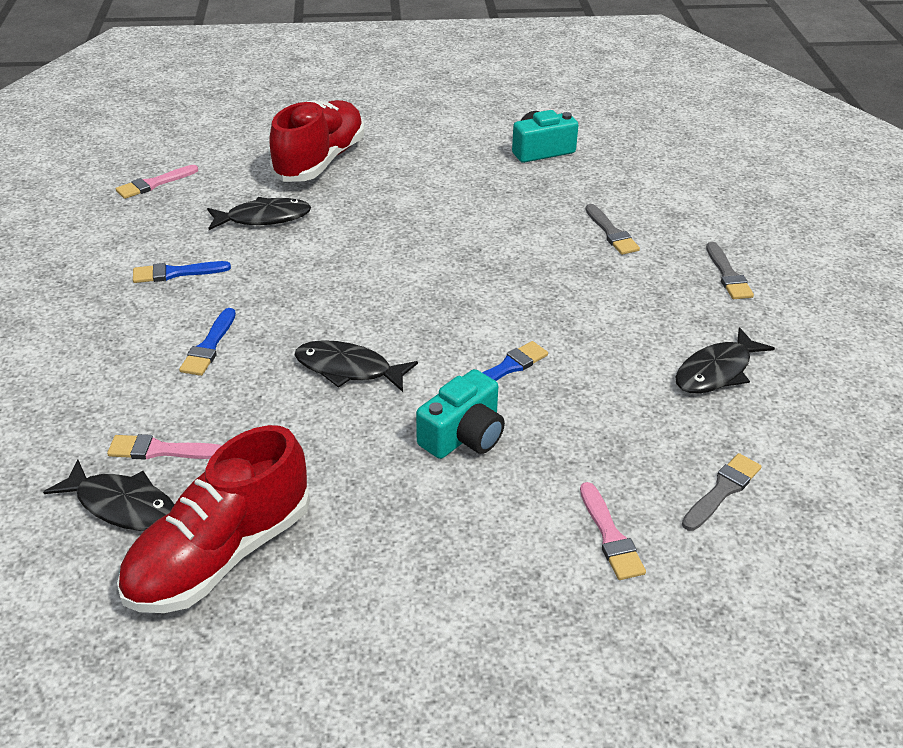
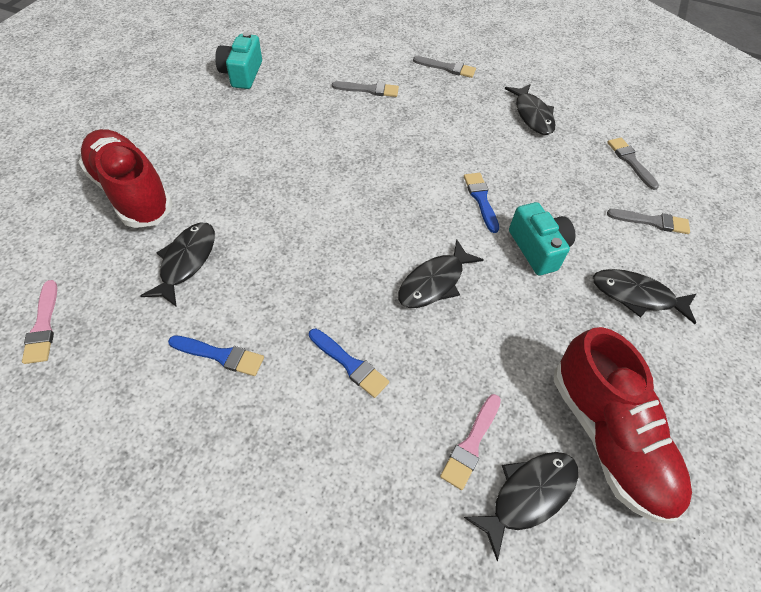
camera: 65 degrees left, 15 degrees up
blue brush [133,261,231,283] -> blue brush turned 90 degrees counterclockwise [168,335,264,376]
pink brush [580,482,646,580] -> grey brush [607,209,690,234]
none -> black fish [593,269,697,324]

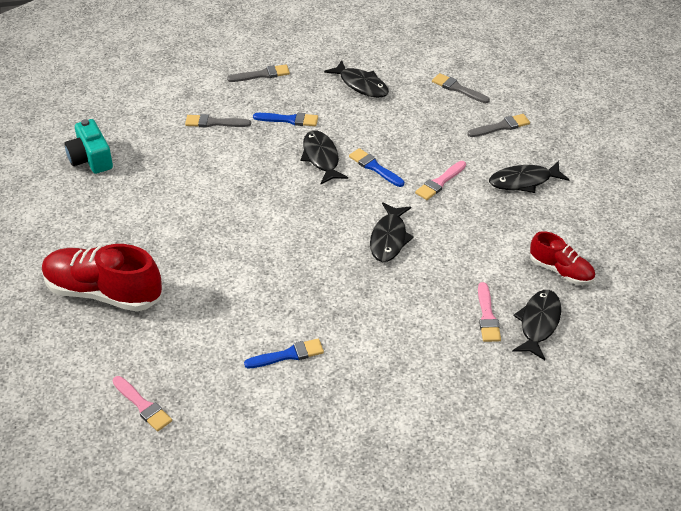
camera: 30 degrees left, 10 degrees down
black fish [140,223,215,307] -> black fish moved to [301,131,348,184]
blue brush [309,329,389,398] -> blue brush moved to [253,113,318,126]
grey brush [332,81,399,97] -> grey brush turned 150 degrees counterclockwise [185,114,251,127]
turquoise camera [509,202,575,275] -> pink brush [415,161,466,200]
red shoe [554,327,692,524] -> red shoe [530,231,595,285], size x0.56

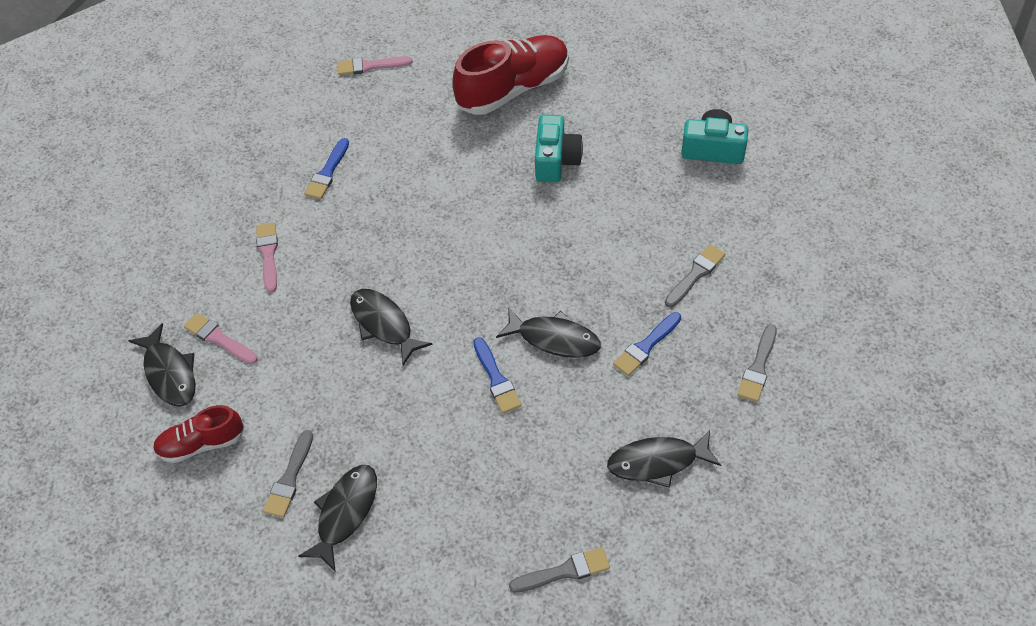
camera: 130 degrees right, 10 degrees up
blue brush [349,148,404,187] -> blue brush turned 75 degrees clockwise [473,337,522,414]
pink brush [415,161,466,200] -> pink brush moved to [256,222,278,293]
grey brush [467,114,530,137] -> grey brush moved to [263,430,313,518]
none -> turquoise camera [535,114,583,182]

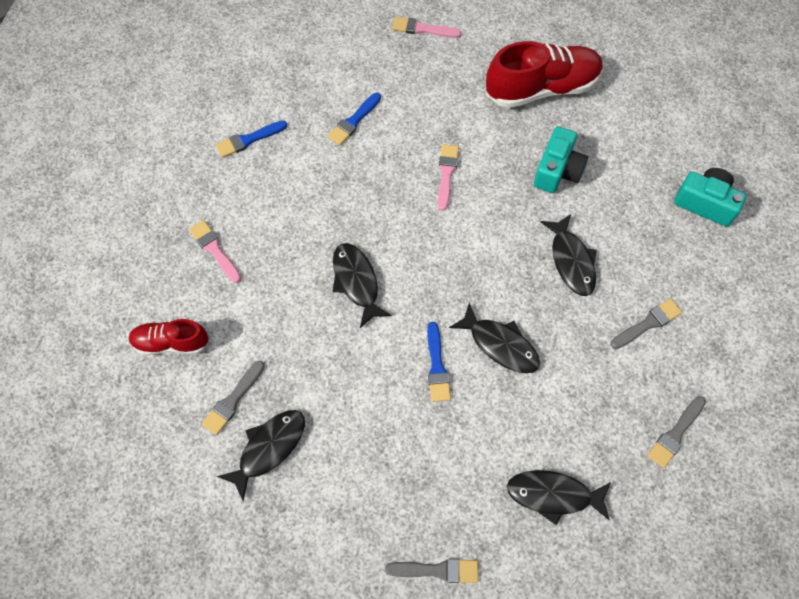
camera: 15 degrees right, 10 degrees up
black fish [129,323,196,407] -> black fish moved to [540,214,597,296]
pink brush [256,222,278,293] -> pink brush moved to [438,144,459,211]
blue brush [613,312,681,376] -> blue brush moved to [216,120,287,158]

